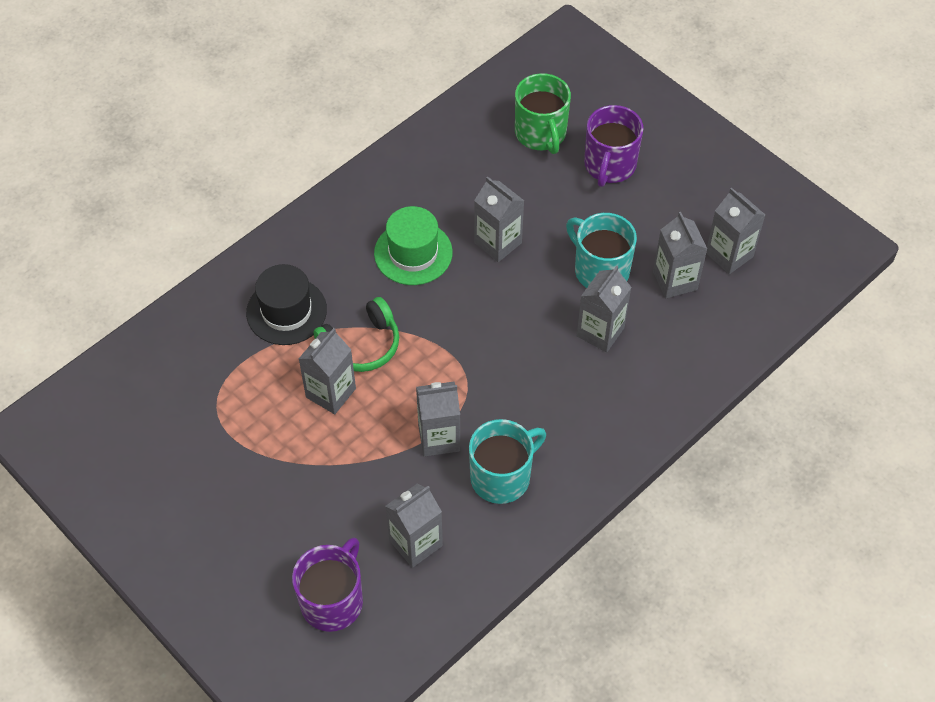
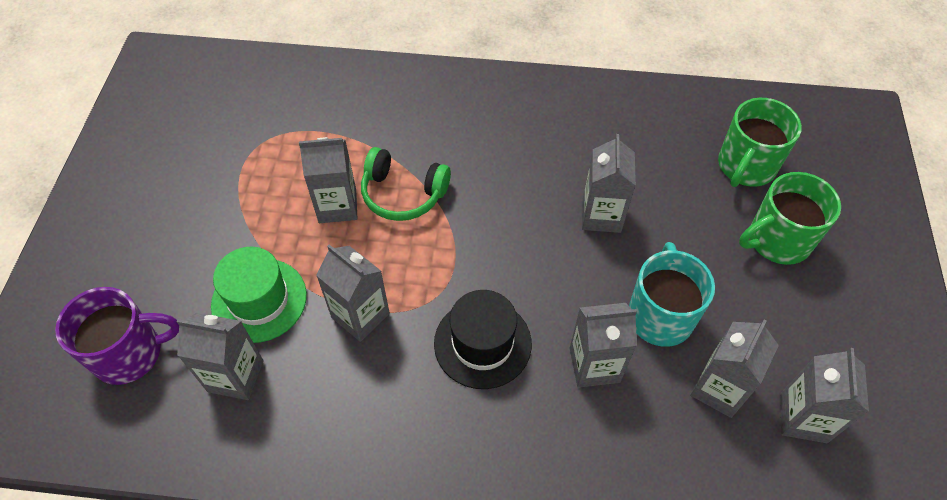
camera: 50 degrees right, 0 degrees up
black hat [246,264,327,345] -> black hat moved to [434,290,532,389]
green hat [374,206,453,285] -> green hat moved to [211,247,307,343]
turquoise mug [469,419,546,504] -> none
purple mug [584,105,644,187] -> green mug [739,172,841,265]

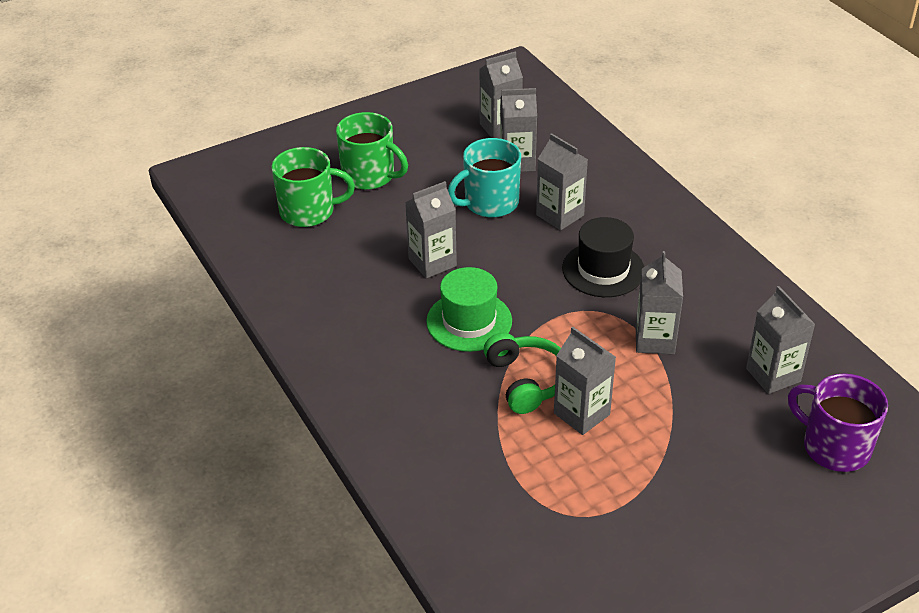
camera: 125 degrees left, 15 degrees down
green hat [211,247,307,343] -> green hat moved to [426,267,512,352]

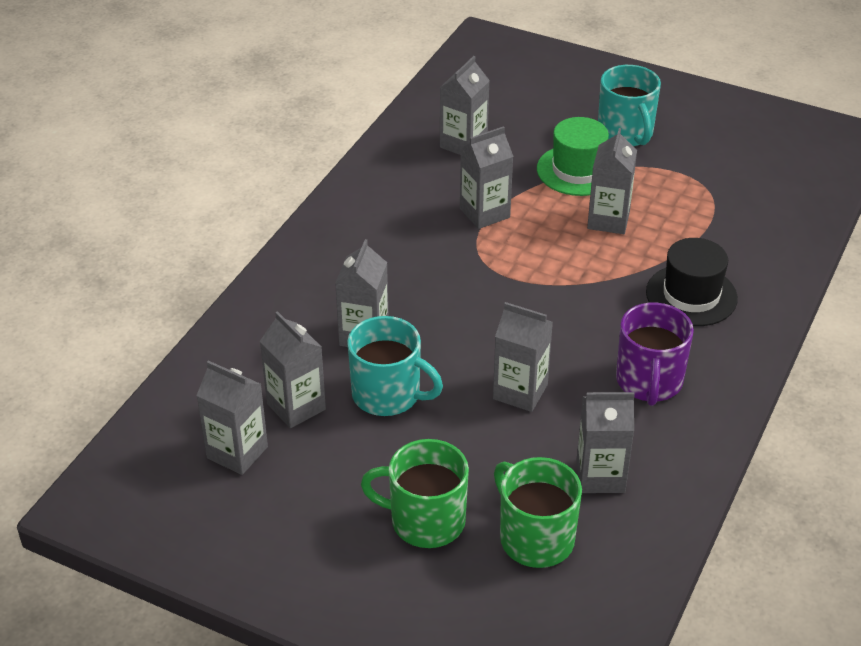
camera: 125 degrees left, 0 degrees up
green mug [336,112,408,190] -> green mug turned 75 degrees counterclockwise [361,439,469,548]
green hat [426,267,512,352] -> green hat moved to [537,117,609,196]
green headphones [483,333,561,414] -> none
black hat [562,217,644,297] -> black hat moved to [646,238,738,326]
purple mug [788,374,888,472] -> purple mug moved to [616,303,694,406]
none -> grey carton [576,392,635,493]
none -> turquoise mug [598,65,661,146]

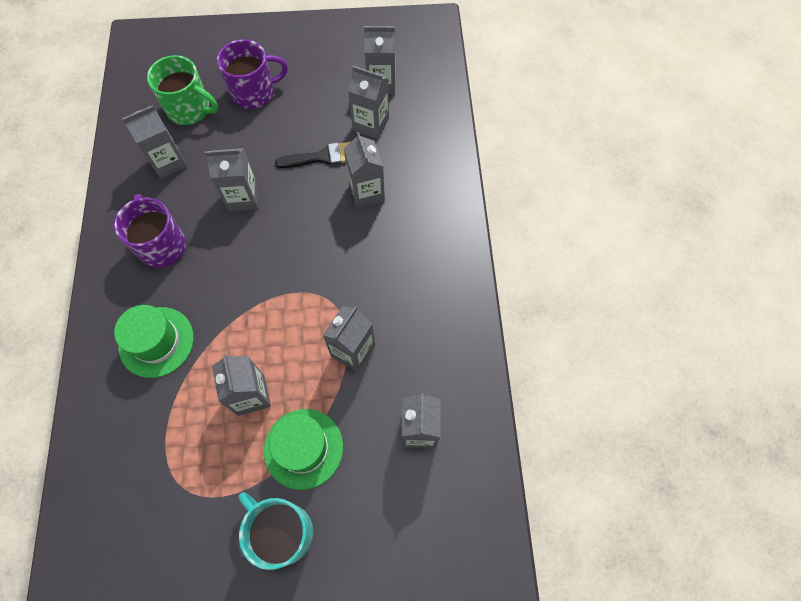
camera: 150 degrees right, 25 degrees up
turquoise mug [347,316,443,416] -> black brush [275,142,350,168]
green mug [361,439,469,548] -> purple mug [217,39,288,109]
black hat [646,238,738,326] -> green hat [114,305,194,378]

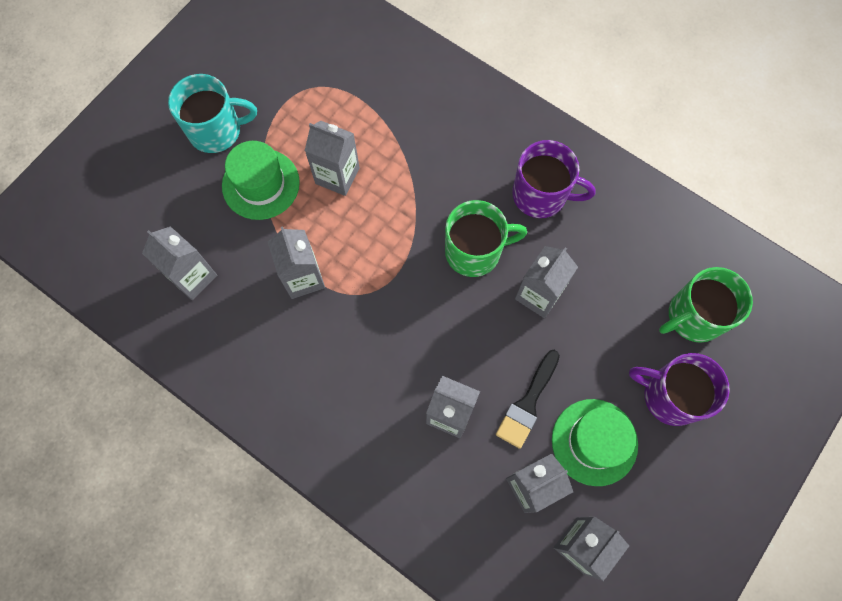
camera: 130 degrees right, 5 degrees up
green hat [114,305,194,378] -> green hat moved to [552,399,638,486]
grey carton [122,105,187,179] -> none
purple mug [217,39,288,109] -> purple mug turned 90 degrees clockwise [629,353,730,426]
none -> green mug [445,200,527,277]

